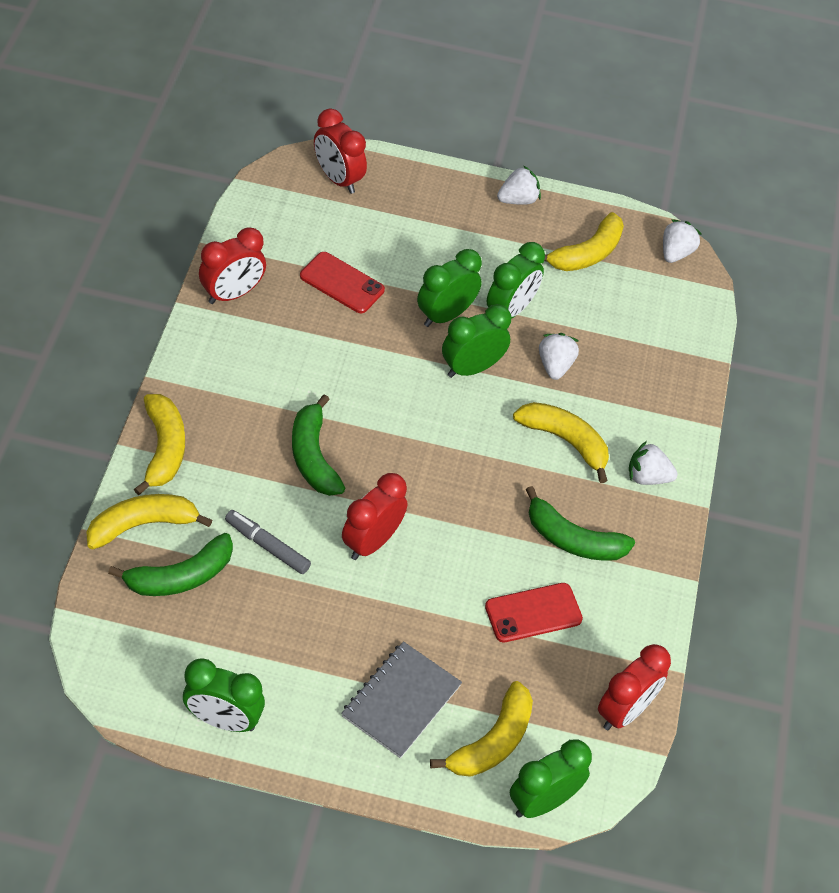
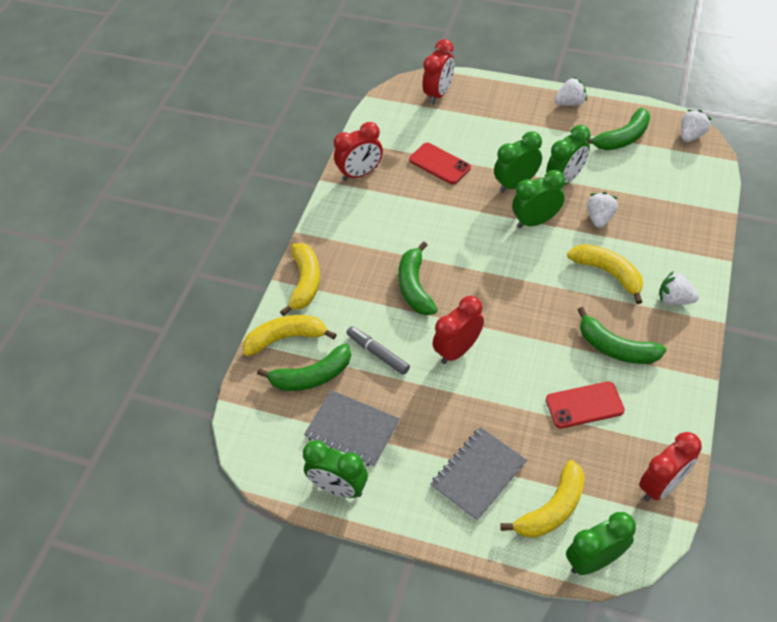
camera: 15 degrees right, 0 degrees up
red clock [314,109,367,194] -> red clock turned 120 degrees counterclockwise [422,39,455,104]
yellow banana [544,212,624,271] -> green banana [586,108,650,150]
none -> grey notebook [304,390,400,467]

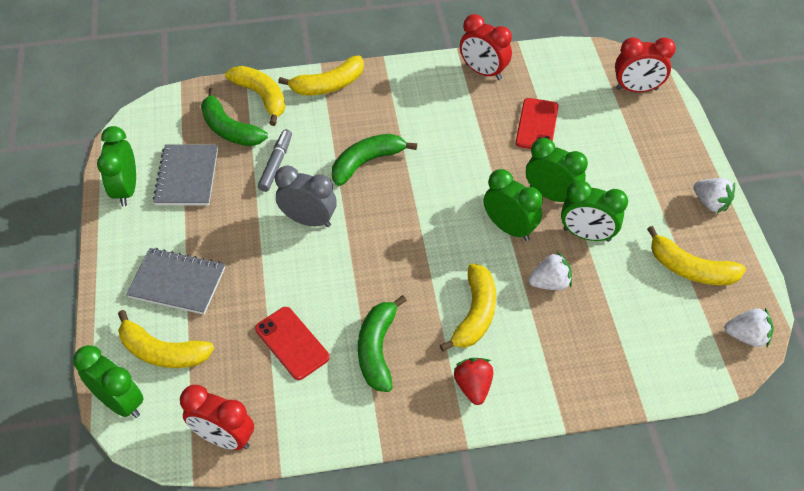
camera: 60 degrees right, 0 degrees up
red clock [433,296,484,364] -> grey clock [275,166,337,227]
green banana [586,108,650,150] -> yellow banana [647,226,746,285]
white strawberry [659,271,699,305] -> red strawberry [454,358,493,405]

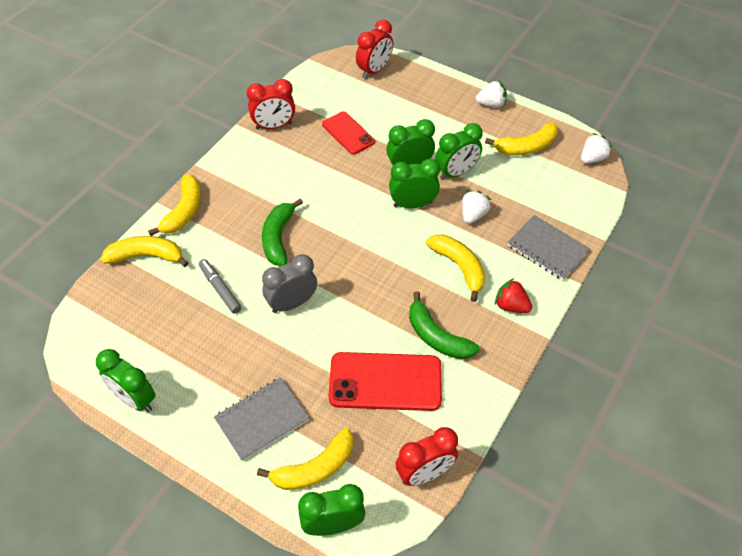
camera: 50 degrees left, 0 degrees up
grey notebook [153,145,218,206] -> grey notebook moved to [507,215,590,280]
green banana [201,88,268,146] -> none
red phone [255,307,330,380] -> red phone [329,352,442,411], size x1.61

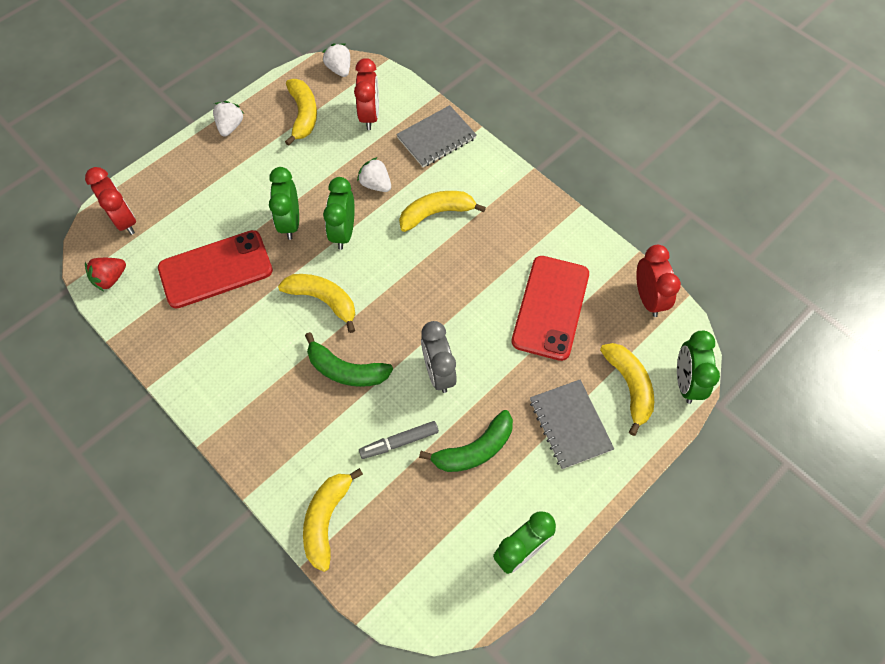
camera: 75 degrees left, 10 degrees up
yellow banana [148,174,201,236] -> yellow banana moved to [278,274,355,333]
red clock [247,79,295,130] -> red clock moved to [354,58,379,130]
red phone [322,111,375,155] -> red phone [158,230,273,309], size x1.61
green banana [409,291,480,359] -> green banana moved to [419,410,513,472]
green clock [435,123,483,180] -> none
red strawberry [495,278,532,313] -> red strawberry moved to [85,258,126,291]

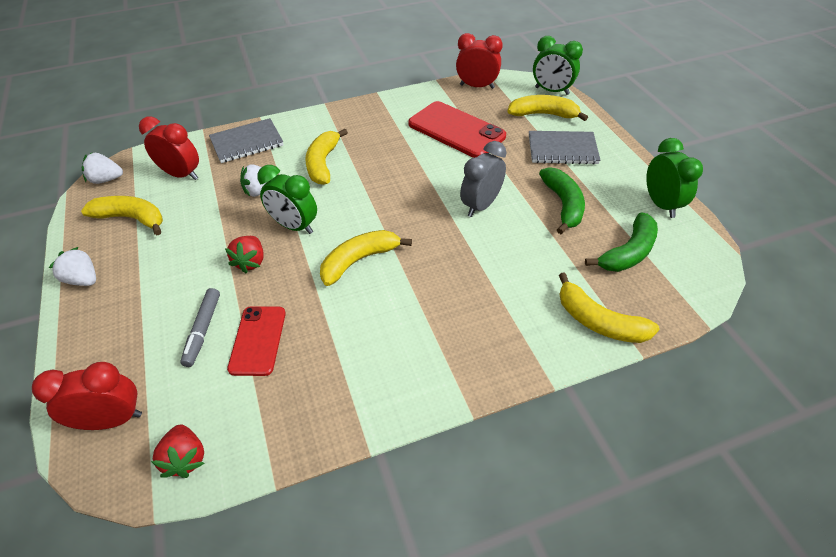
camera: 65 degrees left, 15 degrees down
red phone [158,230,273,309] -> red phone [227,306,286,376], size x0.62
green clock [269,167,299,240] -> red strawberry [225,236,263,273]
green banana [305,332,393,387] -> green banana moved to [585,213,658,272]
grey marker [359,421,439,459] -> grey marker moved to [180,288,220,367]
grey notebook [396,105,477,167] -> grey notebook turned 75 degrees clockwise [209,118,284,163]
grey clock [421,321,457,393] -> grey clock turned 120 degrees clockwise [460,141,507,217]

